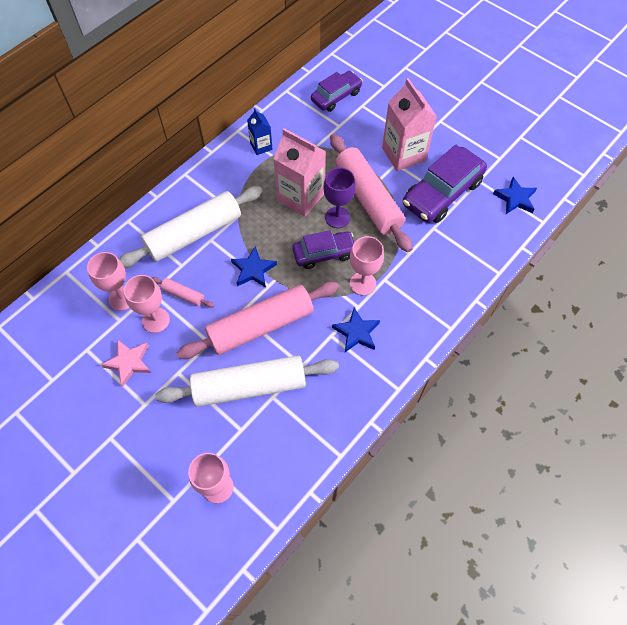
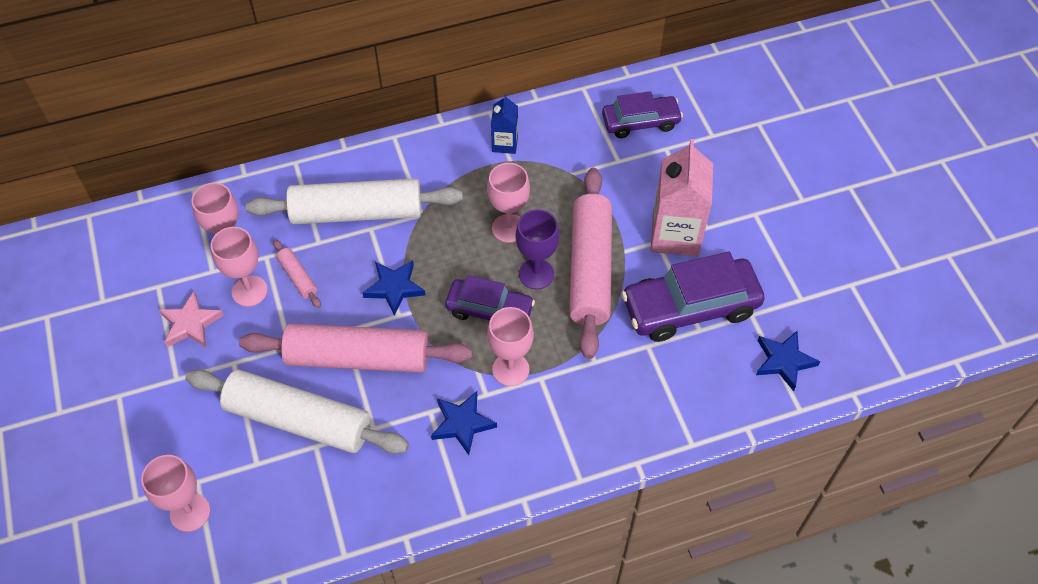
camera: 30 degrees right, 5 degrees down
pink carton [273,128,326,217] -> pink goblet [487,163,530,243]

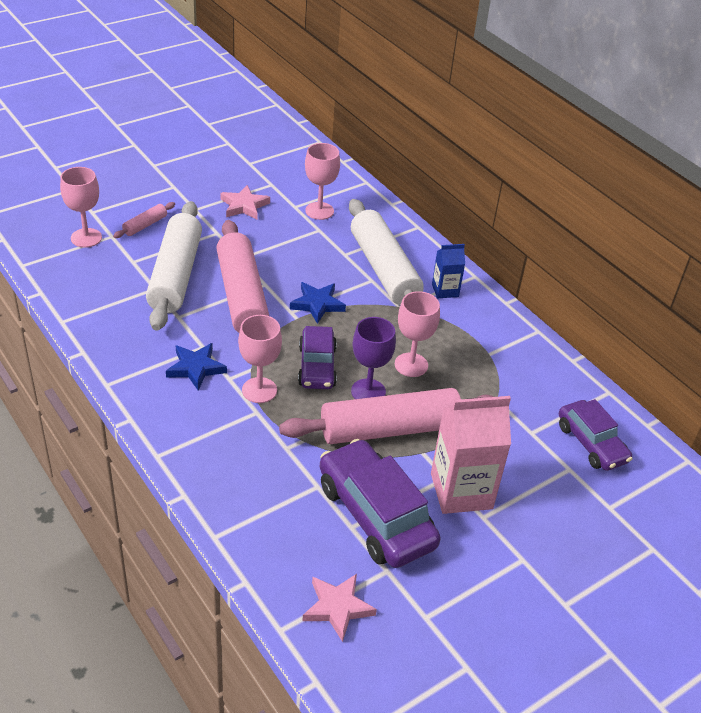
camera: 70 degrees right, 15 degrees down
pink goblet [211,227,268,307] -> none
pink rolling pin [273,239,321,308] -> pink rolling pin moved to [113,202,175,238]
blue carton [491,94,518,154] -> blue carton moved to [432,244,465,298]
blue star [756,330,820,391] -> pink star [303,574,377,642]

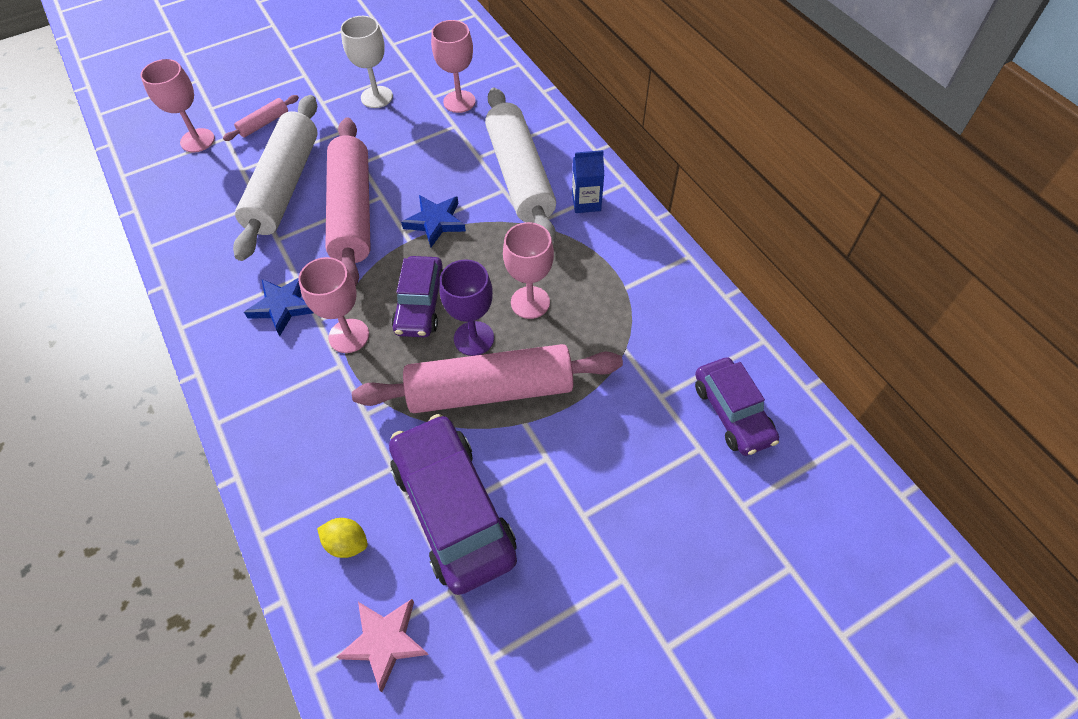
camera: 10 degrees right, 15 degrees up
pink star [220,185,270,220] -> white goblet [341,16,393,108]
pink carton [431,396,511,514] -> none
none -> yellow lemon [317,518,368,558]

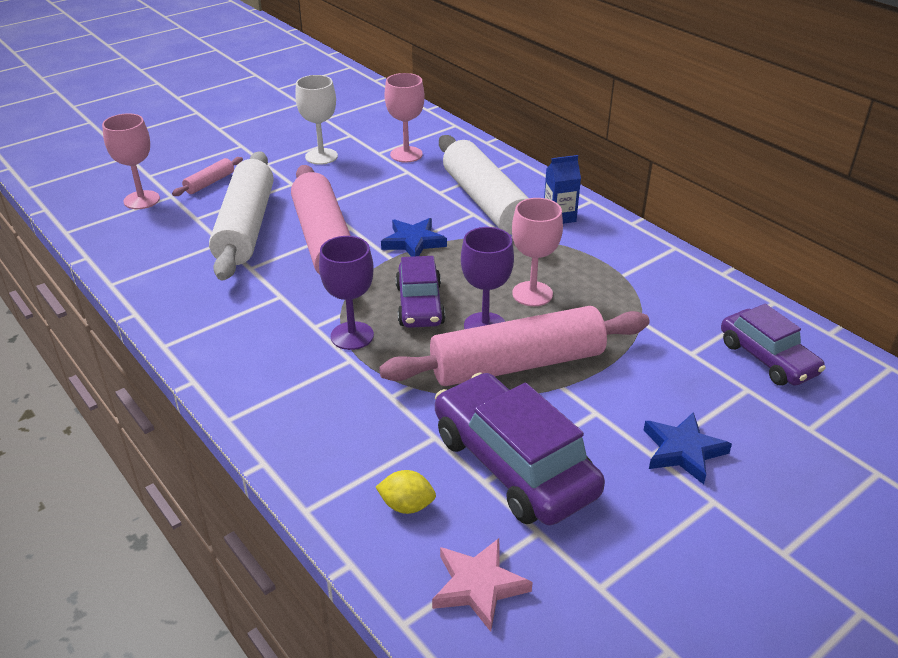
camera: 10 degrees left, 20 degrees down
blue star [244,278,313,336] -> blue star moved to [644,412,732,484]
pink goblet [298,257,369,353] -> purple goblet [319,236,374,350]

